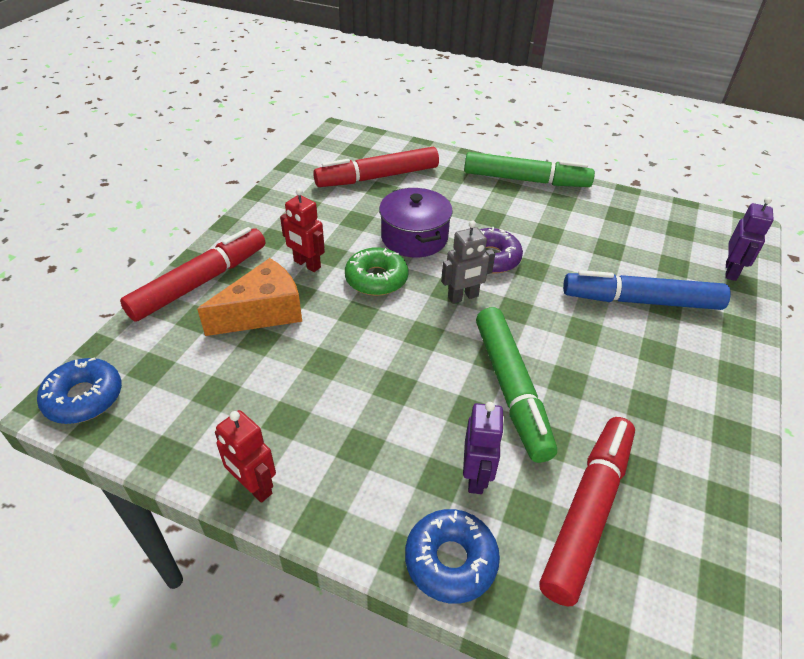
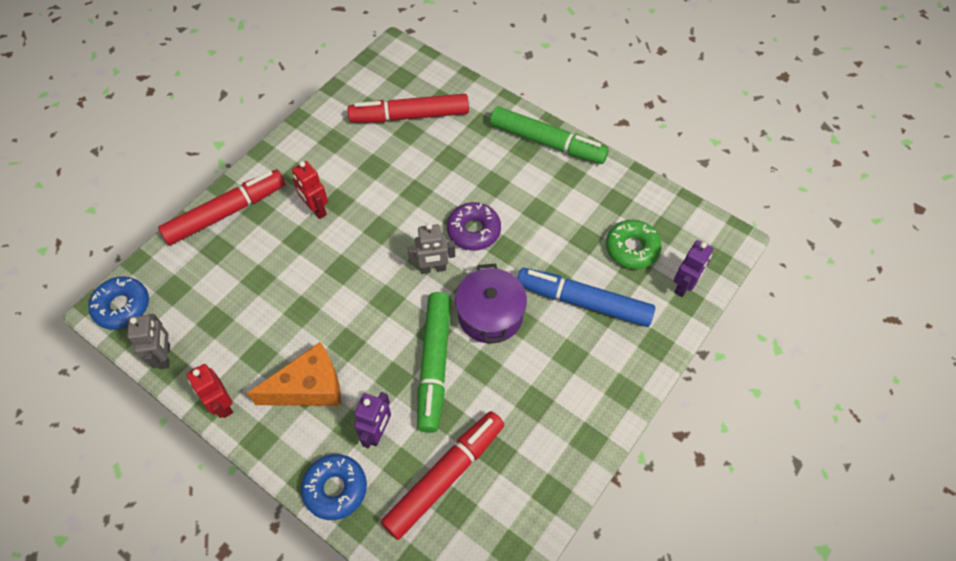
camera: 15 degrees right, 15 degrees up
orange cheese [197,258,302,336] -> orange cheese moved to [247,342,341,406]
green donut [345,247,409,296] -> green donut moved to [606,220,662,269]
purple pot [379,188,453,257] -> purple pot moved to [455,264,527,343]
none -> grey robot [127,314,170,369]

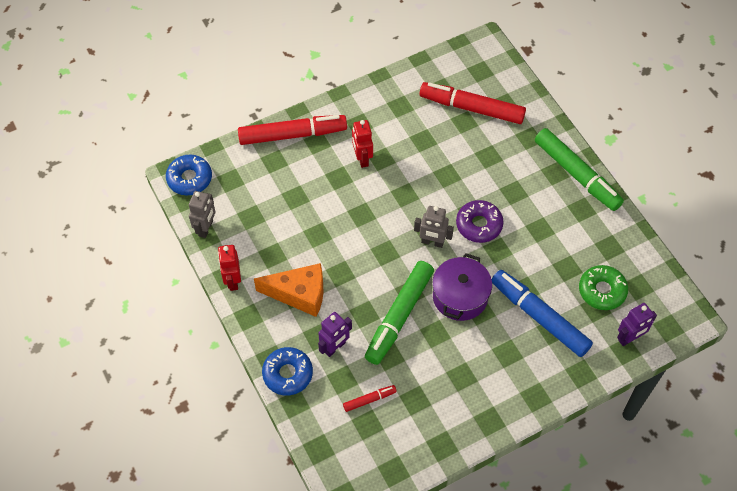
camera: 25 degrees right, 0 degrees up
red marker [381,411,504,540] -> red marker [343,385,397,412], size x0.45

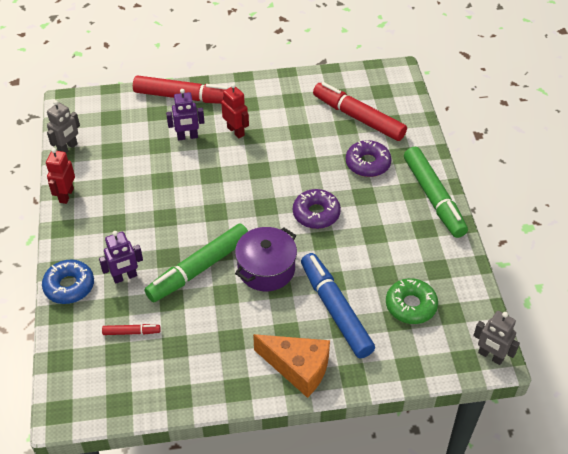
camera: 20 degrees right, 10 degrees down
blue donut [166,154,212,195] -> none
orange cheese [254,263,323,317] -> orange cheese moved to [253,334,330,398]
red robot [352,120,373,168] -> red robot turned 135 degrees clockwise [221,83,249,138]
grey robot [414,206,454,248] -> grey robot moved to [473,311,520,365]
purple robot [617,303,657,346] -> purple robot moved to [166,89,205,140]
none -> purple donut [346,140,391,177]

